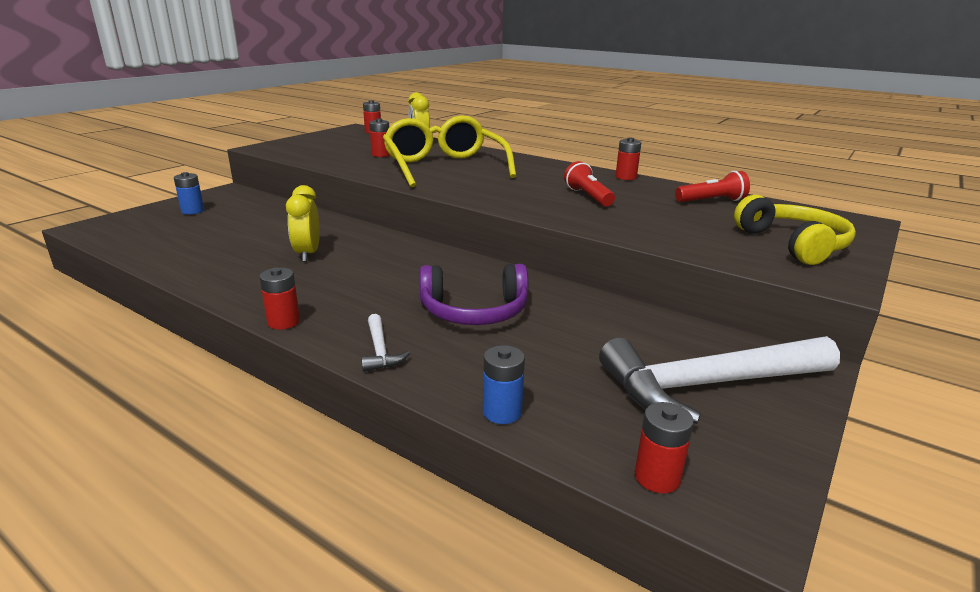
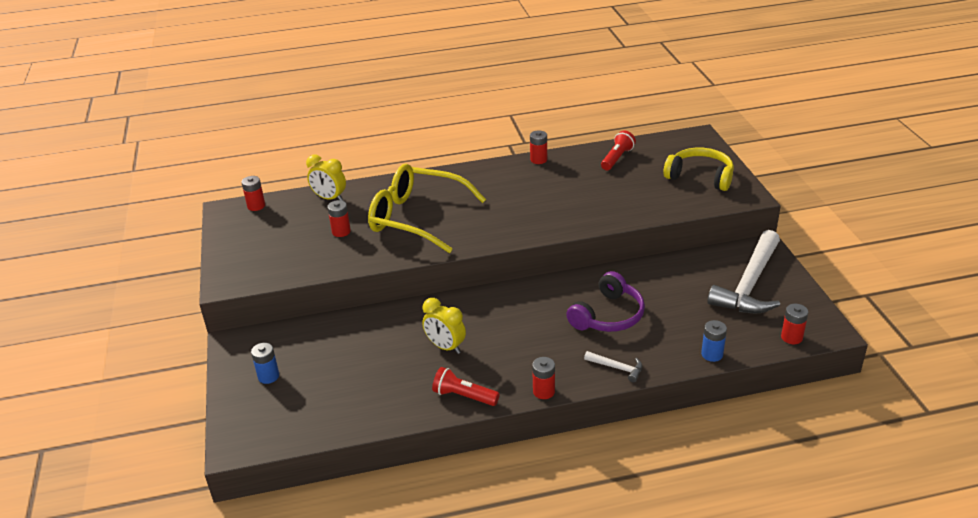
camera: 45 degrees left, 10 degrees up
red flashlight [564,161,615,207] -> red flashlight moved to [432,367,499,406]

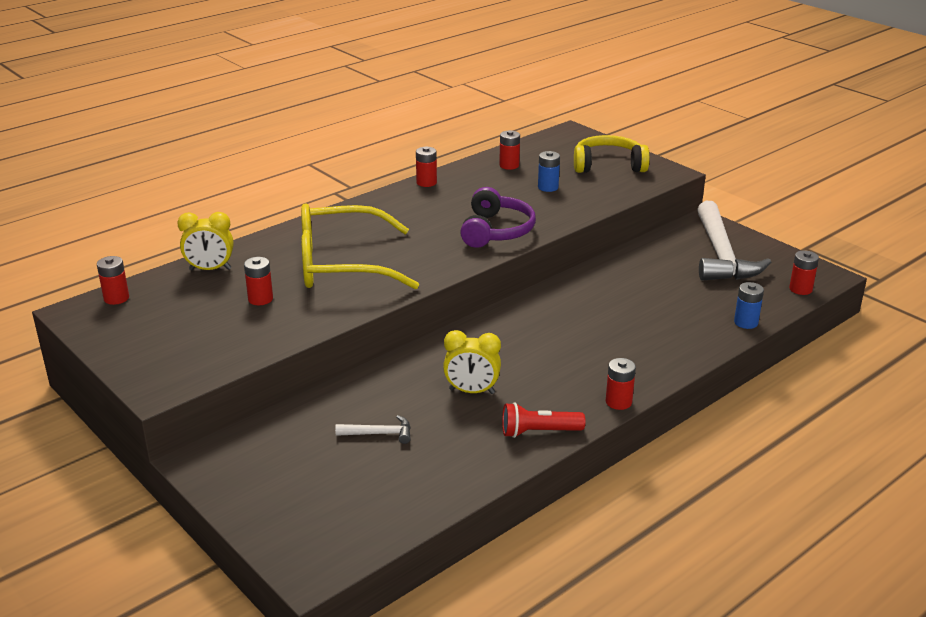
camera: 30 degrees left, 5 degrees down
blue battery [251,343,279,384] -> blue battery moved to [538,151,560,192]
purple headphones [566,271,645,332] -> purple headphones moved to [460,187,536,248]
white hammer [584,351,642,382] -> white hammer moved to [335,415,411,444]
red flashlight [601,130,636,170] -> red battery [499,130,520,170]

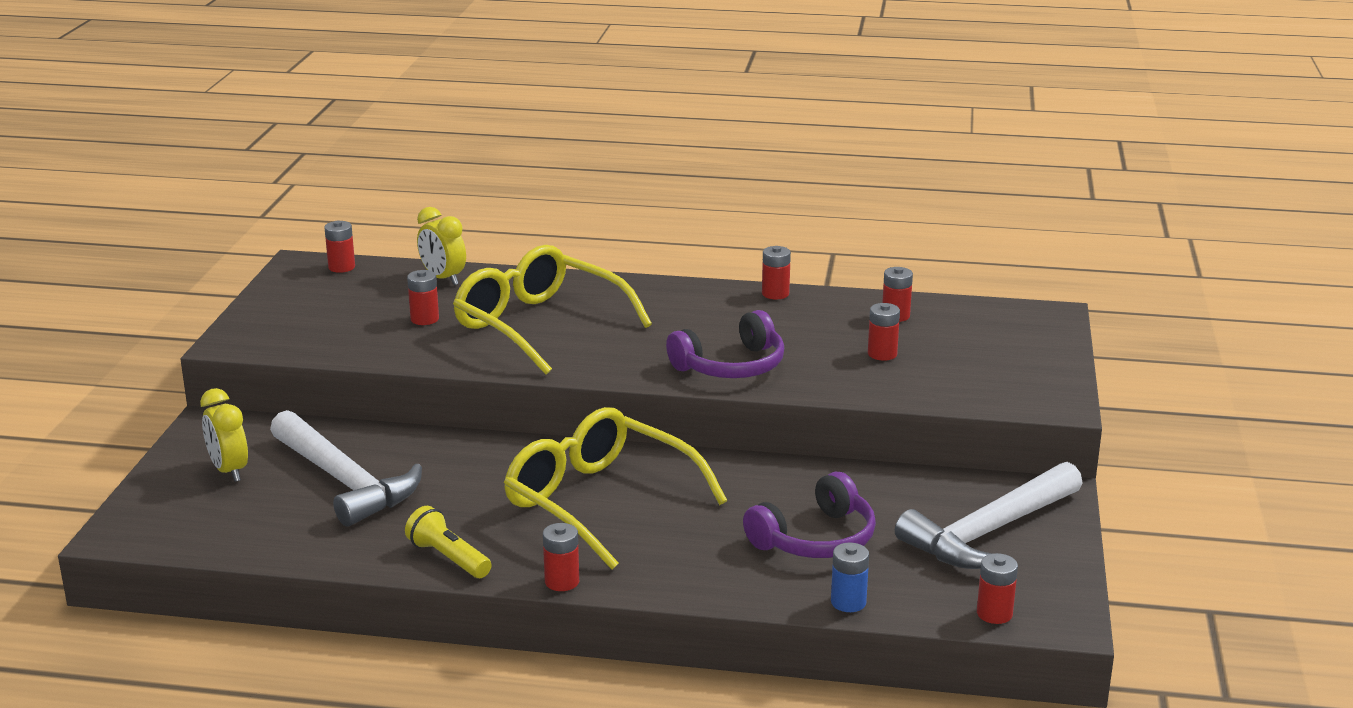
camera: 50 degrees right, 5 degrees down
white hammer [335,415,411,444] -> white hammer [270,410,422,527], size x2.37
yellow clock [443,330,501,394] -> yellow clock moved to [200,388,248,482]
red flashlight [502,402,585,438] -> yellow flashlight [405,506,492,578]
blue battery [538,151,560,192] -> red battery [868,303,900,361]
yellow headphones [574,135,650,173] -> none
none -> yellow glasses [504,407,727,570]
none -> purple headphones [743,472,876,558]

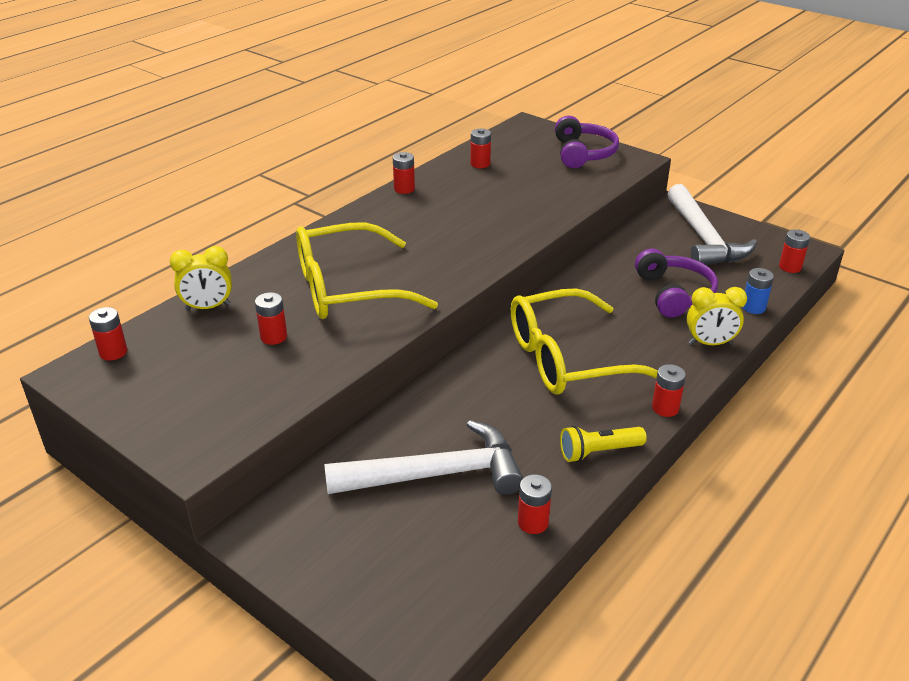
camera: 60 degrees left, 10 degrees up
yellow clock [200,388,248,482] -> yellow clock moved to [687,287,747,345]
purple headphones [666,310,784,378] -> purple headphones moved to [555,116,619,168]
red battery [868,303,900,361] -> red battery moved to [518,474,552,534]

